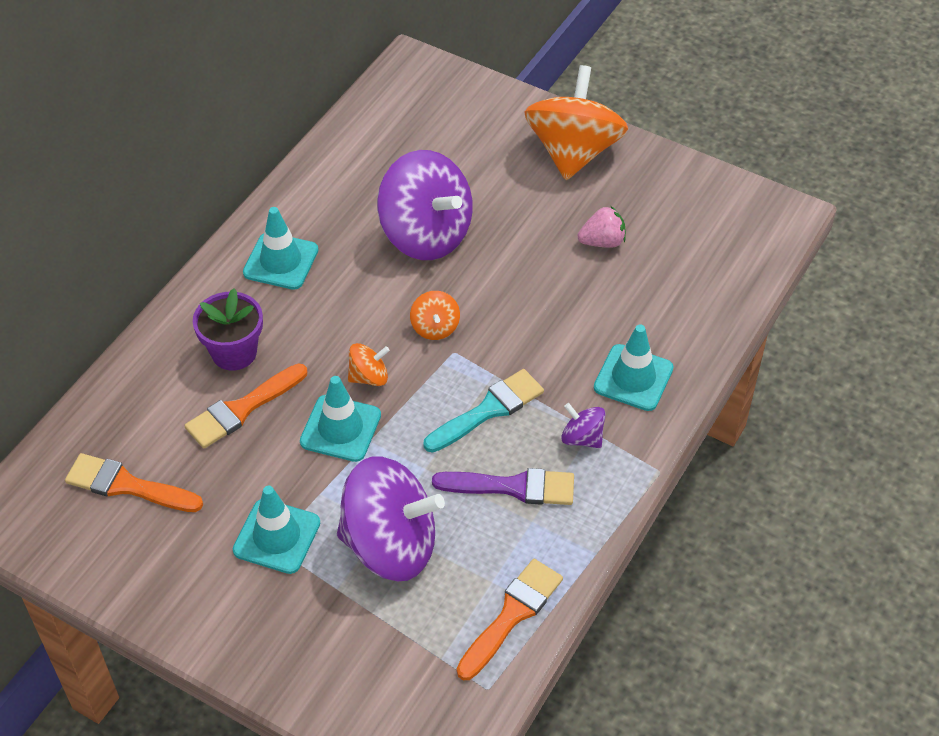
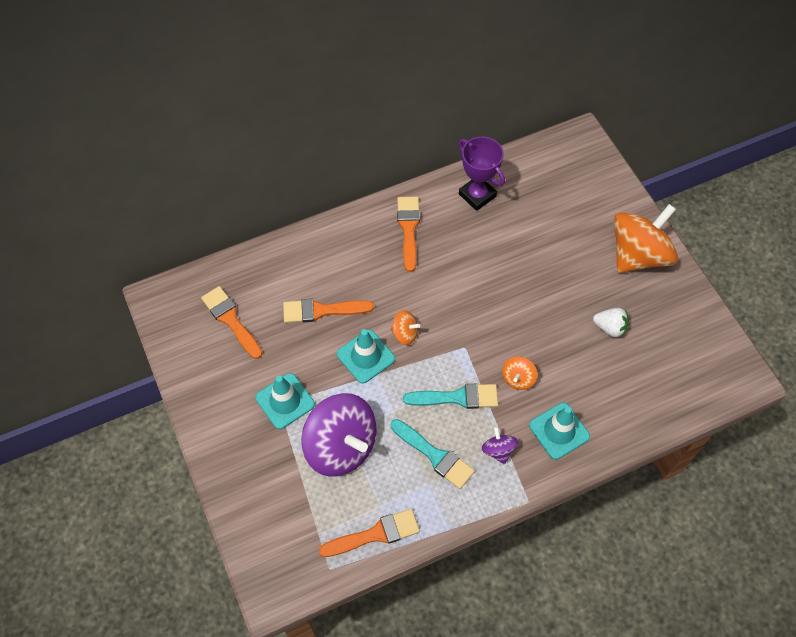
camera: 35 degrees right, 10 degrees up
purple flower pot [193,288,263,371] -> none
turquoise traffic cone [243,207,318,290] -> orange brush [397,197,420,272]
purple spinning top [377,150,473,260] -> none
orange spinning top [410,291,460,340] -> orange spinning top moved to [502,356,537,390]
purple brush [432,468,574,505] -> turquoise brush [391,419,475,489]
pink strawberry [578,206,626,248] -> white strawberry [593,308,629,338]
none -> purple trophy [459,137,505,211]

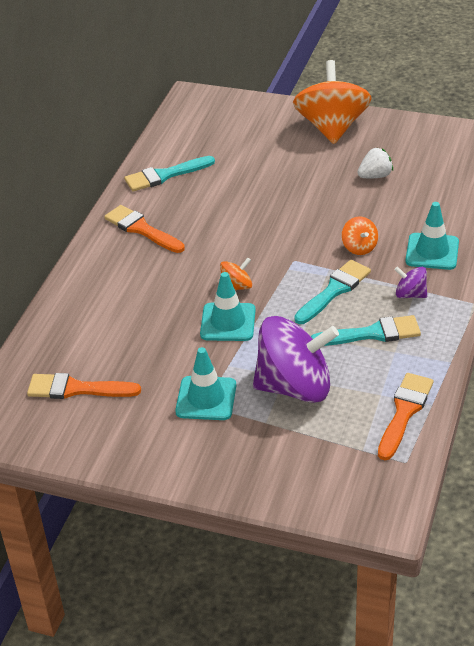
camera: 45 degrees left, 20 degrees down
orange brush [283,299,374,323] -> none
purple trophy [459,137,505,211] -> turquoise brush [124,156,215,192]

